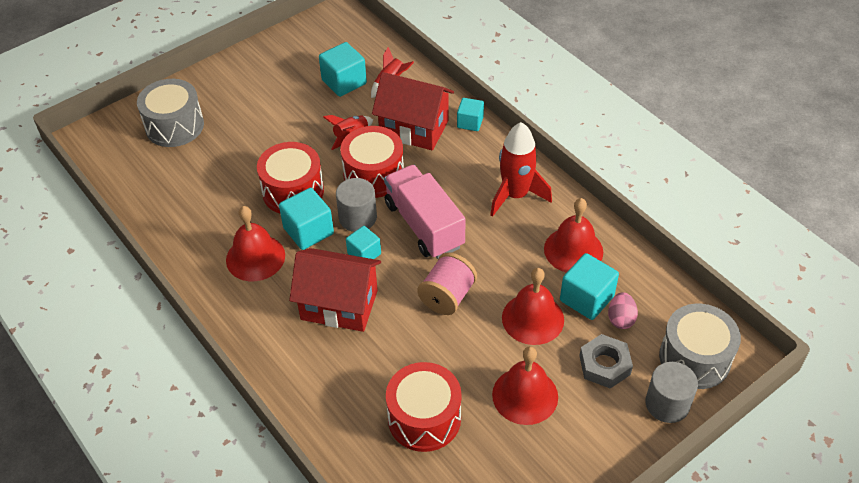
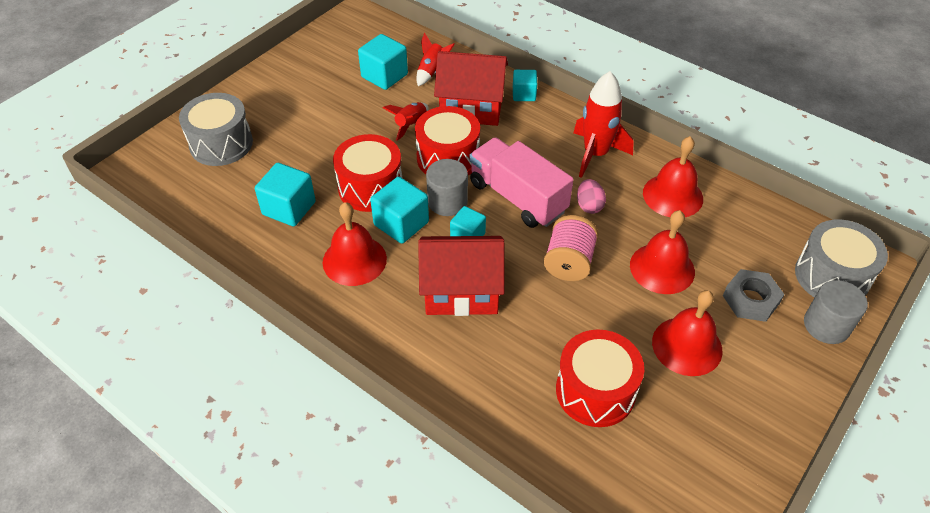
camera: 15 degrees left, 0 degrees up
turquoise cube [560,253,619,320] -> turquoise cube moved to [255,163,316,226]
pink egg [608,292,638,329] -> pink egg moved to [577,179,606,214]

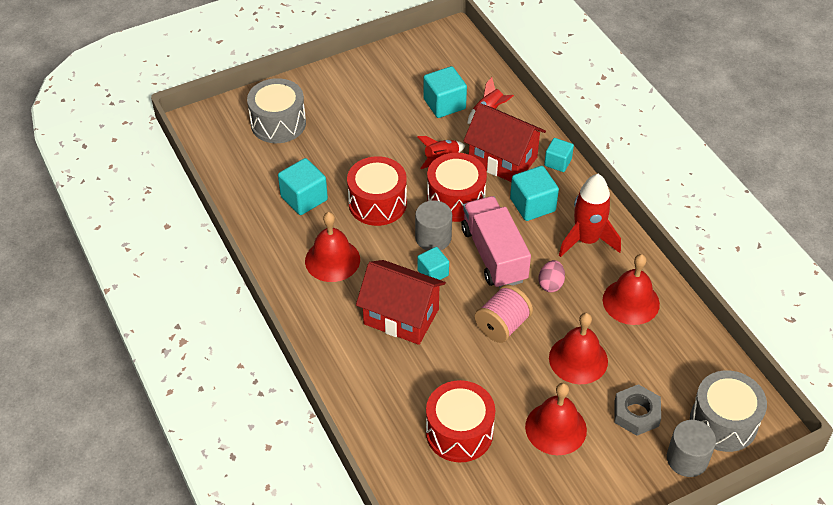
camera: 25 degrees right, 0 degrees up
turquoise cube [370,177,429,244] -> turquoise cube moved to [510,166,559,221]

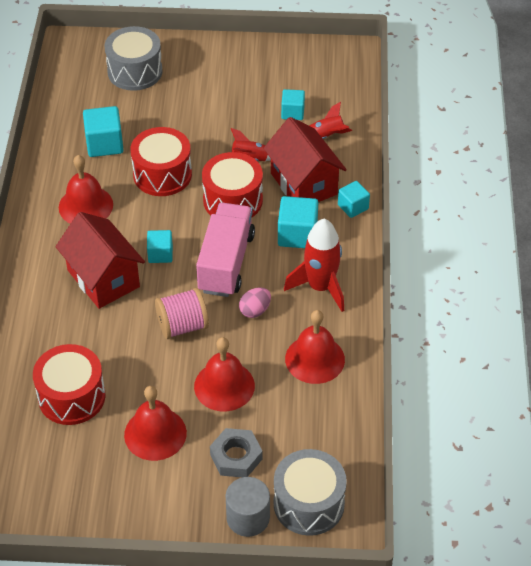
camera: 30 degrees right, 0 degrees up
grey cylinder [415,200,452,251] -> none
turquoise cube [423,66,467,118] -> turquoise cube [281,89,305,120], size x0.64

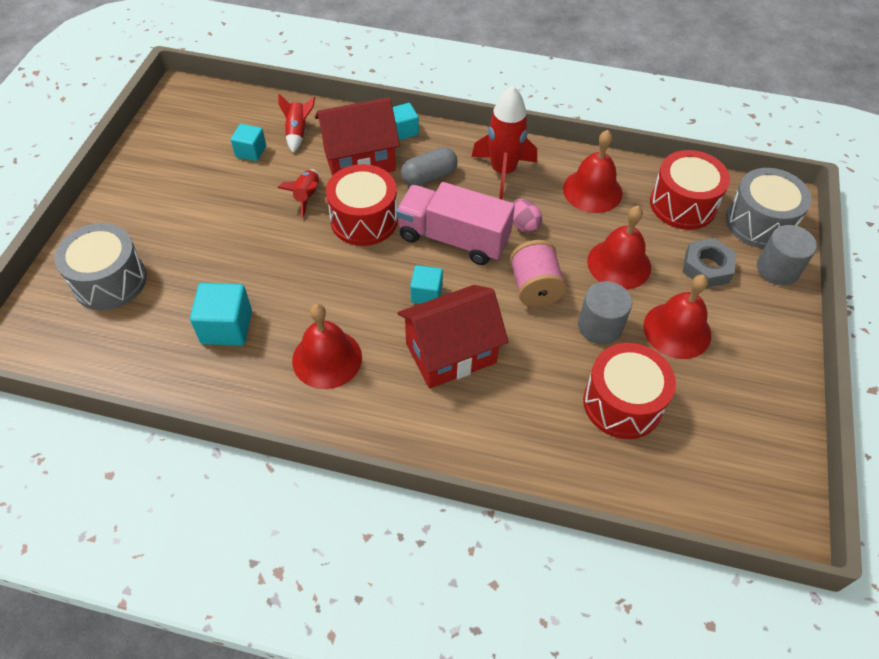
camera: 80 degrees left, 5 degrees up
red drum [130,127,192,196] -> red drum moved to [650,150,730,230]
turquoise cube [278,196,318,248] -> grey capsule [401,147,458,186]
none -> grey cylinder [578,281,632,345]

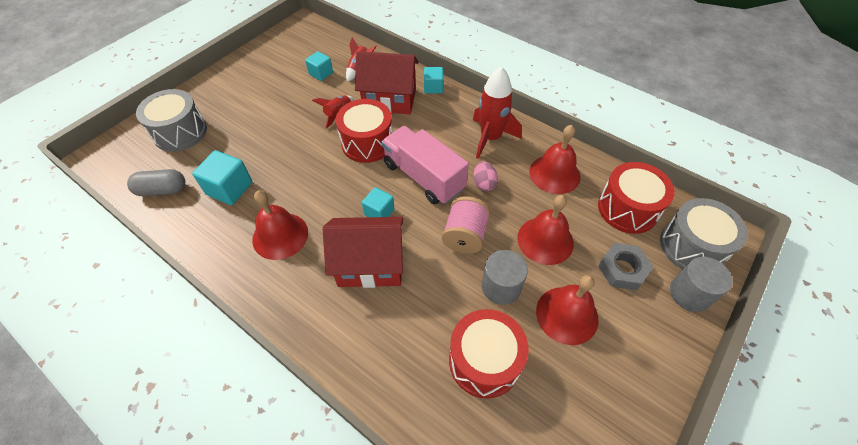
camera: 25 degrees right, 0 degrees up
grey capsule [401,147,458,186] -> grey capsule moved to [127,169,185,196]

